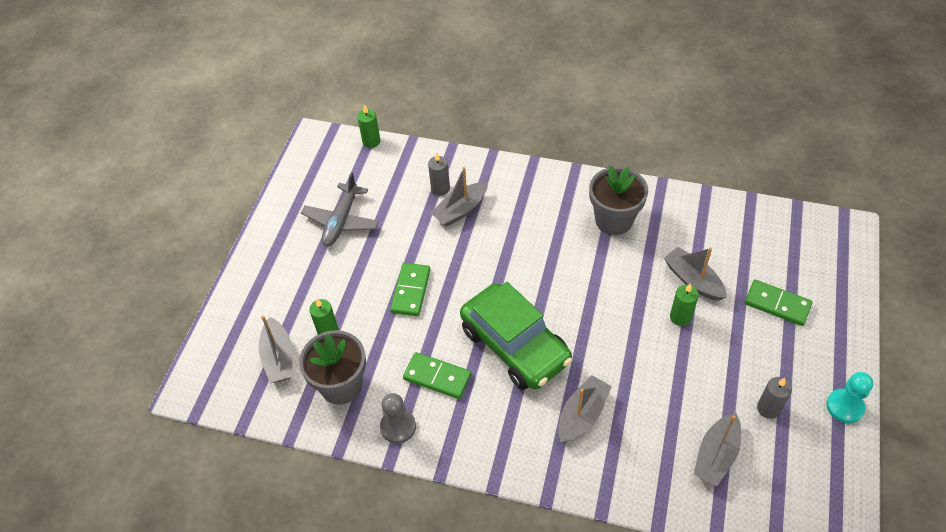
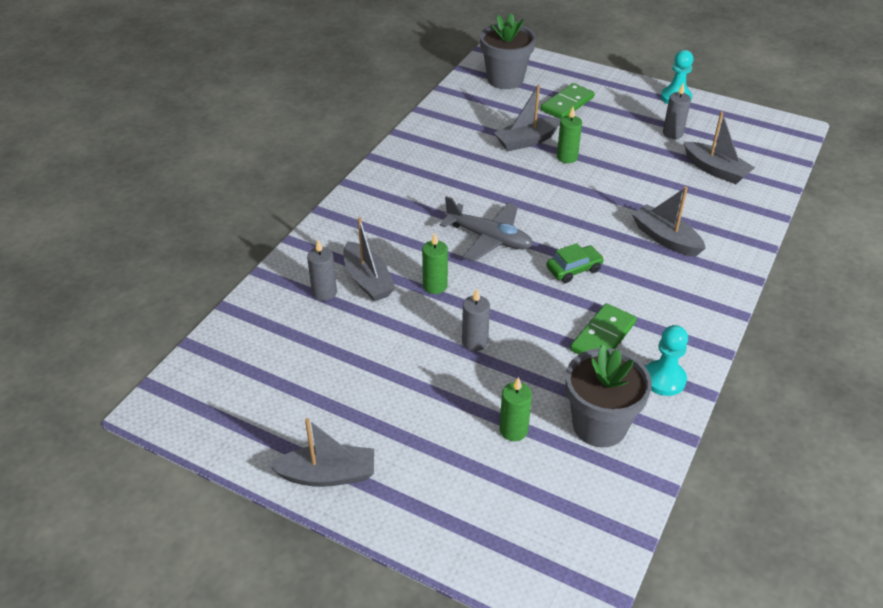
camera: 80 degrees left, 10 degrees down
grey boat [259,316,293,383] -> grey boat moved to [268,418,374,487]
grey plane [301,172,379,247] -> grey plane moved to [440,196,533,262]
green candle [357,104,381,148] -> green candle moved to [422,233,448,294]
grey pawn [380,393,416,444] -> turquoise pawn [646,325,688,396]
green domino [390,263,430,316] -> grey candle [462,289,490,351]
green car [460,282,572,390] -> green car [547,243,604,283], size x0.42
grey flower pot [589,165,648,235] -> grey flower pot moved to [480,13,536,89]

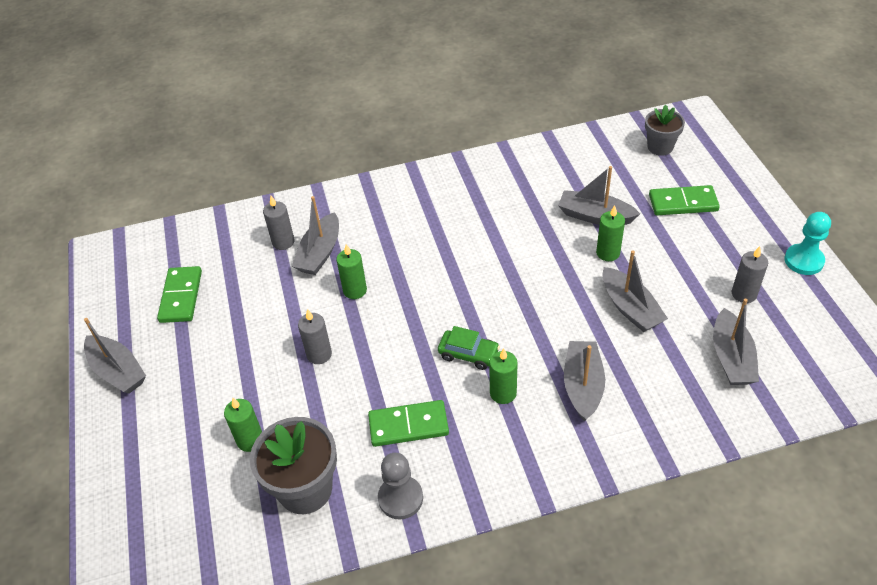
camera: 50 degrees right, 5 degrees up
grey plane [440,196,533,262] -> none
grey flower pot [480,13,536,89] -> grey flower pot [645,105,685,156], size x0.63
turquoise pawn [646,325,688,396] -> grey pawn [378,453,423,520]
none -> green domino [157,266,202,323]
none -> green candle [489,348,518,404]
none -> grey boat [602,250,668,332]

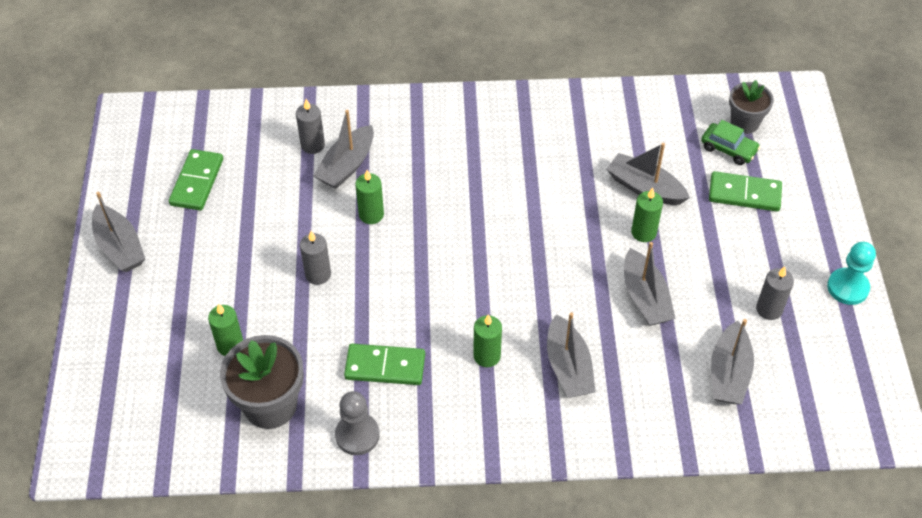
camera: 10 degrees right, 5 degrees up
green car [438,326,500,370] -> green car moved to [701,120,760,165]
grey boat [564,341,605,422] -> grey boat turned 150 degrees clockwise [547,312,596,398]

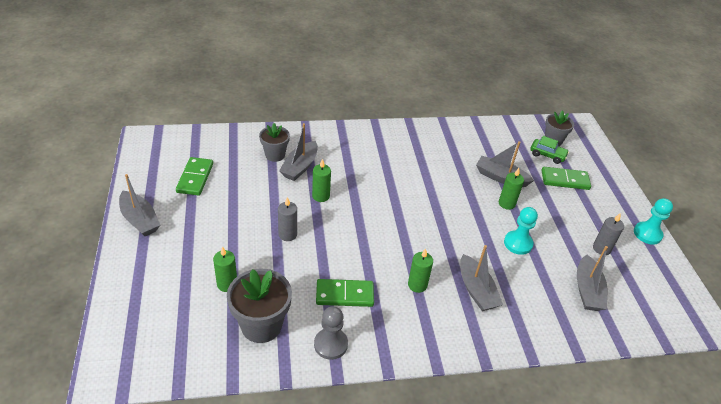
camera: 10 degrees left, 10 degrees down
grey candle [296,99,325,154] -> grey flower pot [259,123,290,162]
grey boat [624,242,676,326] -> turquoise pawn [504,207,538,255]

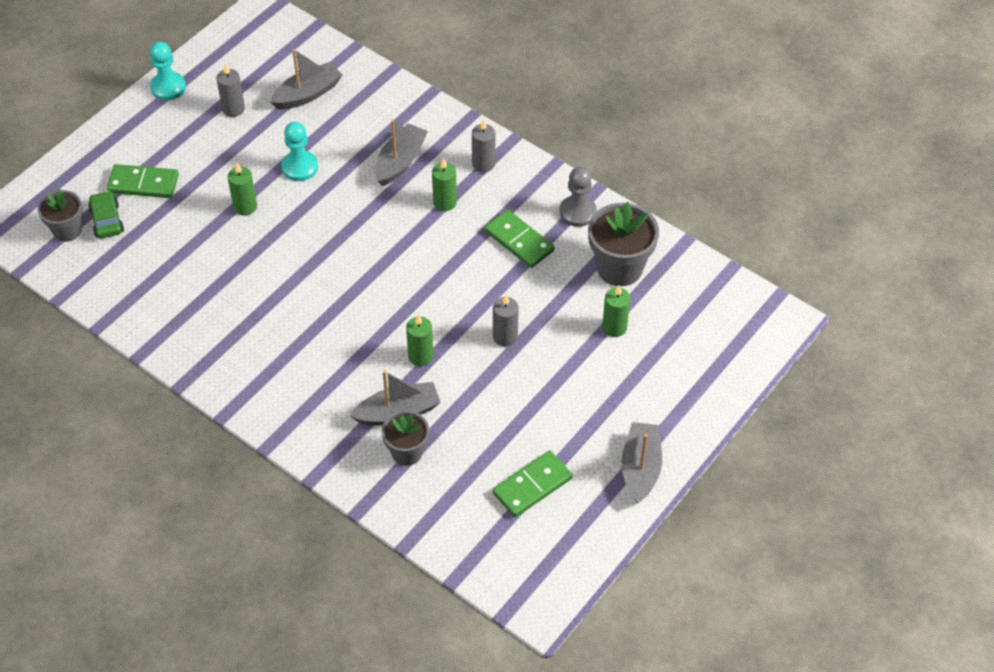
camera: 130 degrees left, 10 degrees up
grey boat [476,141,534,187] -> none
green domino [541,167,591,190] -> green domino turned 45 degrees counterclockwise [107,164,179,198]
none -> grey candle [472,119,495,172]

